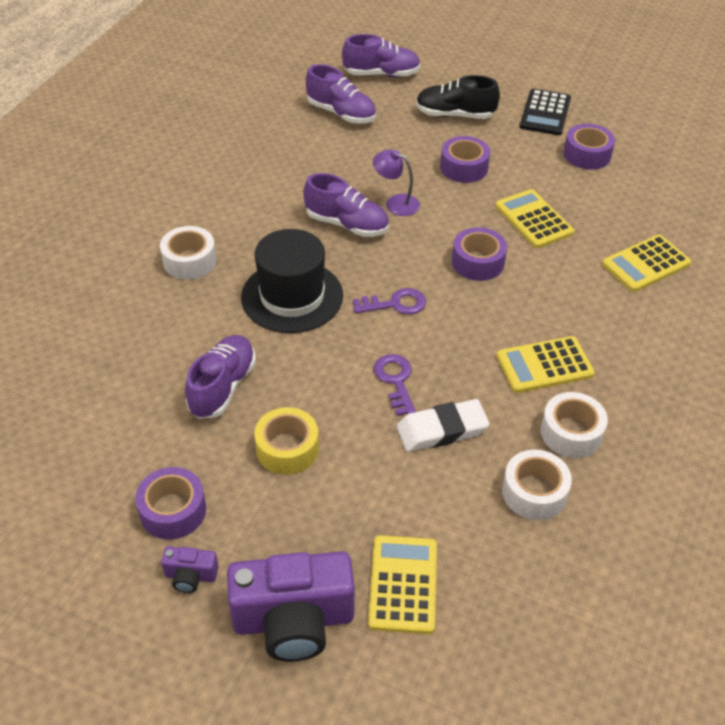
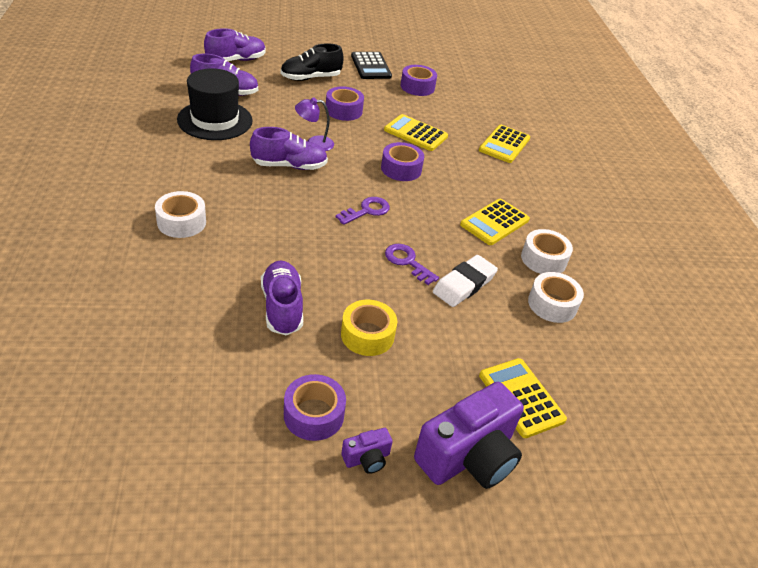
camera: 35 degrees left, 5 degrees down
black hat [241,229,343,333] -> black hat moved to [177,68,253,140]

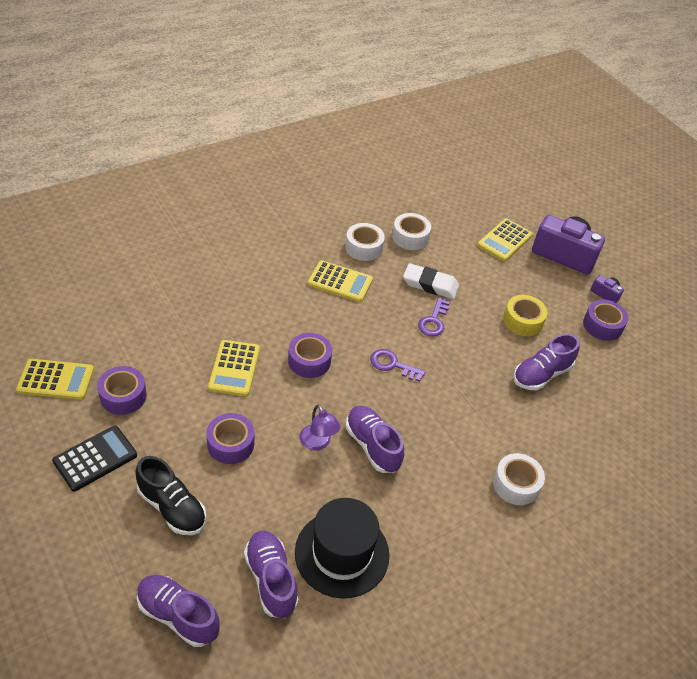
camera: 115 degrees left, 5 degrees up
yellow calculator [479,125,530,163] -> yellow calculator moved to [16,359,94,400]

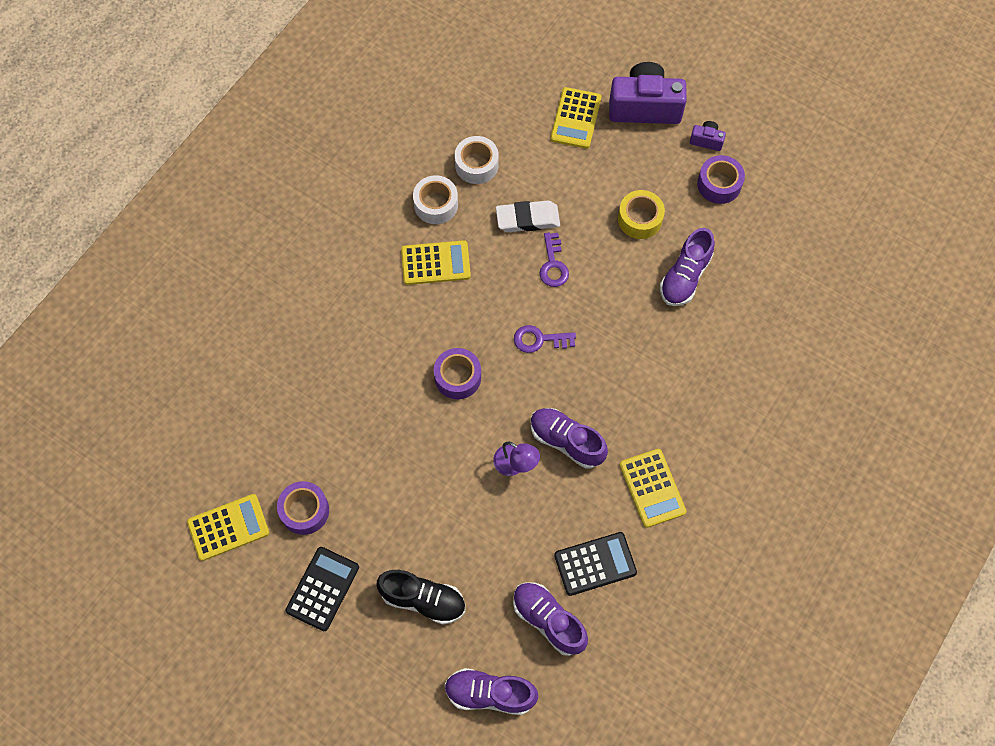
camera: 20 degrees left, 20 degrees up
purple tape [206,413,255,464] -> none
yellow calculator [208,340,260,396] -> yellow calculator moved to [620,449,686,528]
black hat [295,498,390,598] -> black calculator [554,532,637,596]
white tape [493,453,545,505] -> none

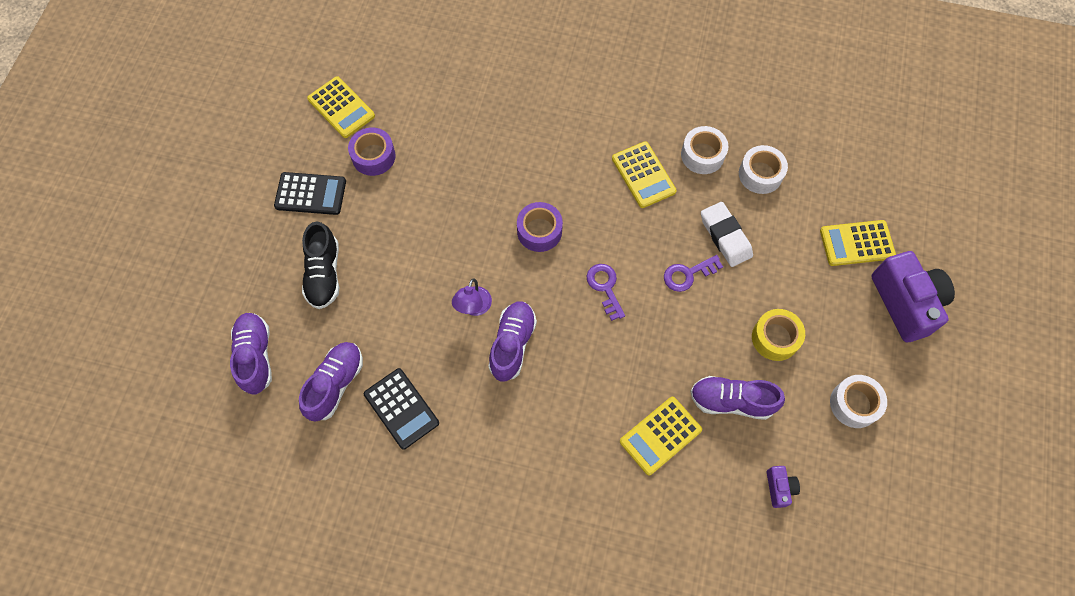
camera: 70 degrees right, 0 degrees up
yellow calculator [620,449,686,528] -> yellow calculator moved to [620,397,702,475]
purple camera [690,121,726,151] -> purple camera moved to [767,466,800,508]
purple tape [697,155,745,204] -> white tape [830,375,887,428]

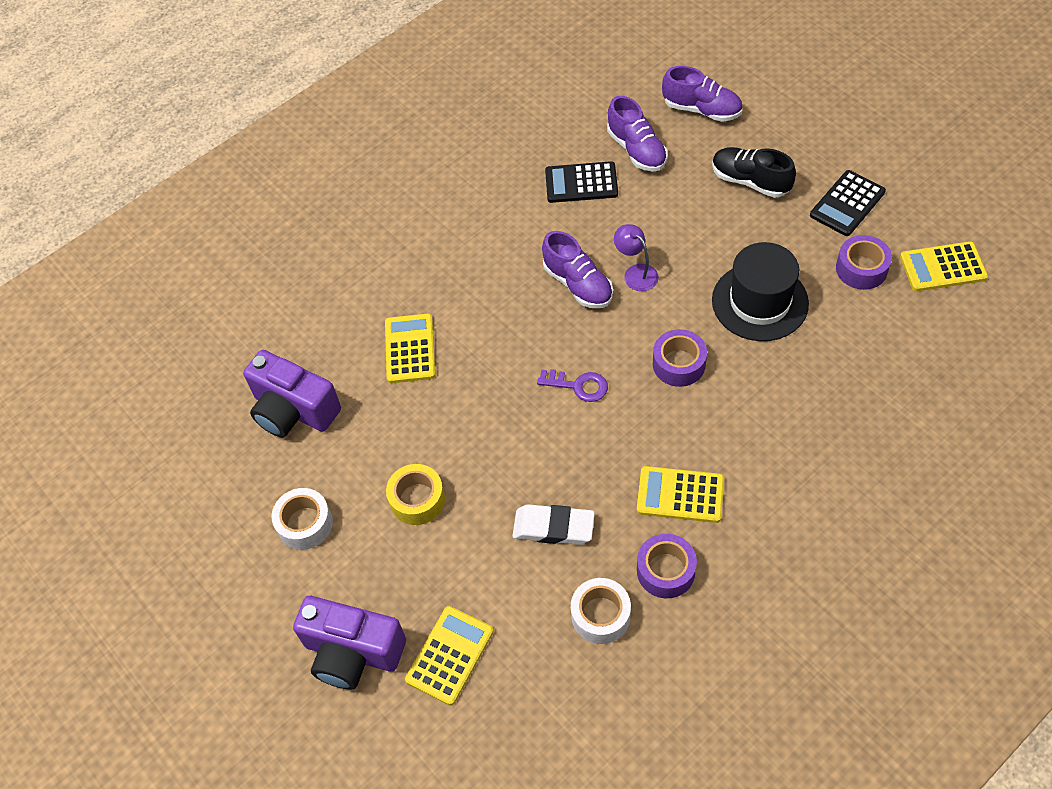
camera: 130 degrees right, 10 degrees down
purple key [664,255,723,292] -> none
white tape [681,126,728,174] -> purple tape [637,534,697,598]
purple shoe [690,376,785,420] -> none
purple camera [767,466,800,508] -> purple camera [243,350,341,437], size x2.24
none -> black hat [712,242,809,341]

